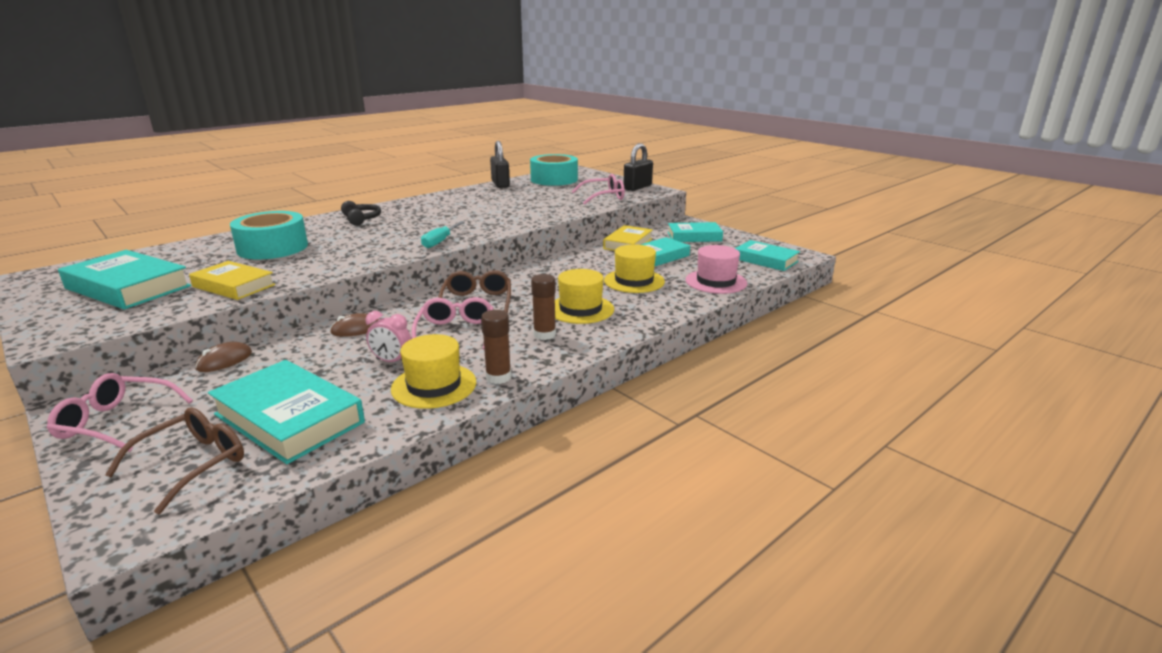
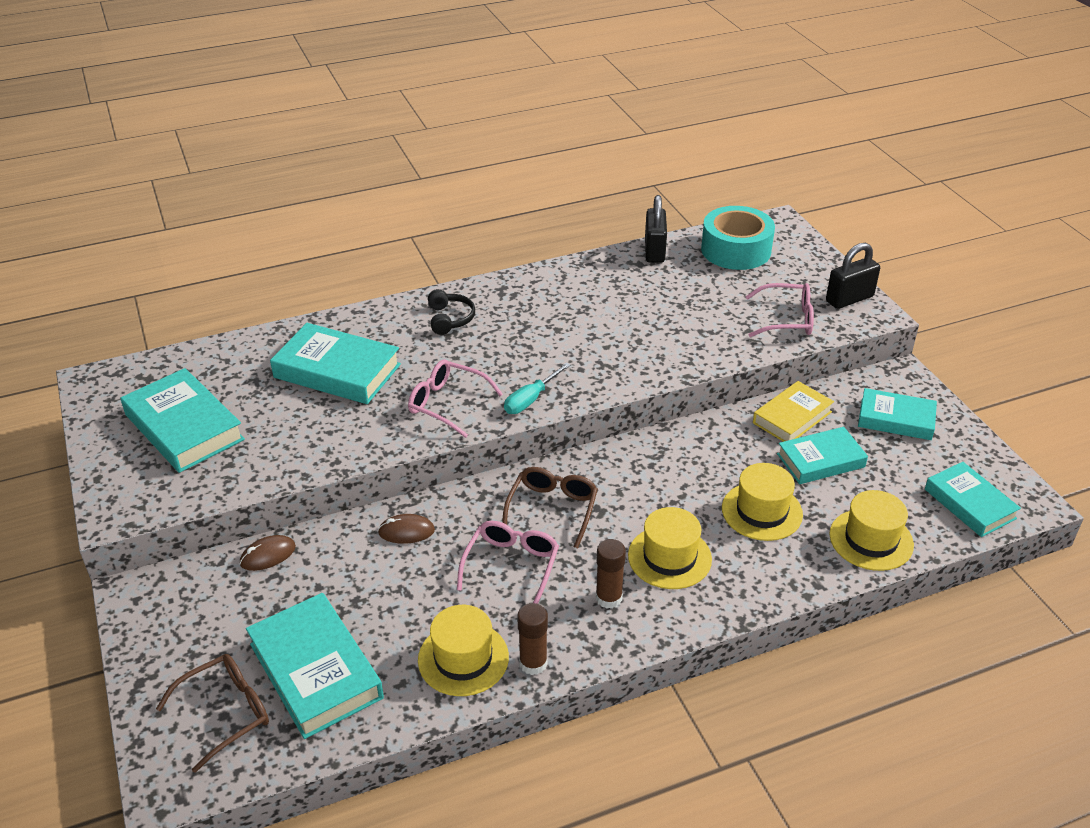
camera: 20 degrees right, 15 degrees up
pink glasses [47,373,193,452] -> pink glasses moved to [408,359,503,438]
yellow book [189,261,275,300] -> none
turquoise tape [230,211,308,259] -> turquoise book [270,323,401,404]
pink clock [366,311,411,362] -> none
pink hat [686,245,747,294] -> yellow hat [829,490,914,571]

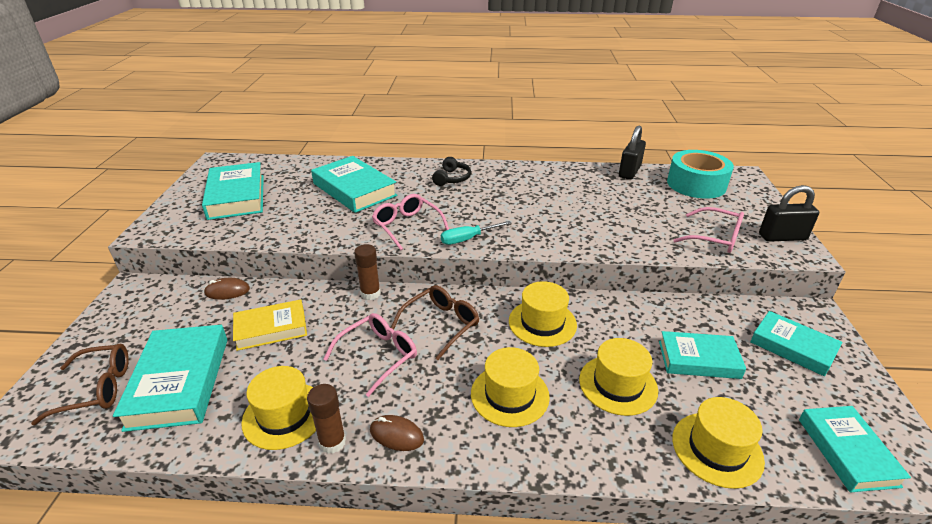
camera: 25 degrees right, 5 degrees down
brown mouse [378,514,435,544] -> brown mouse moved to [370,415,424,451]
brown glue stick [596,539,626,609] -> brown glue stick moved to [354,244,381,300]
yellow book [753,381,834,442] -> yellow book moved to [233,299,307,351]
none -> yellow hat [509,281,577,347]

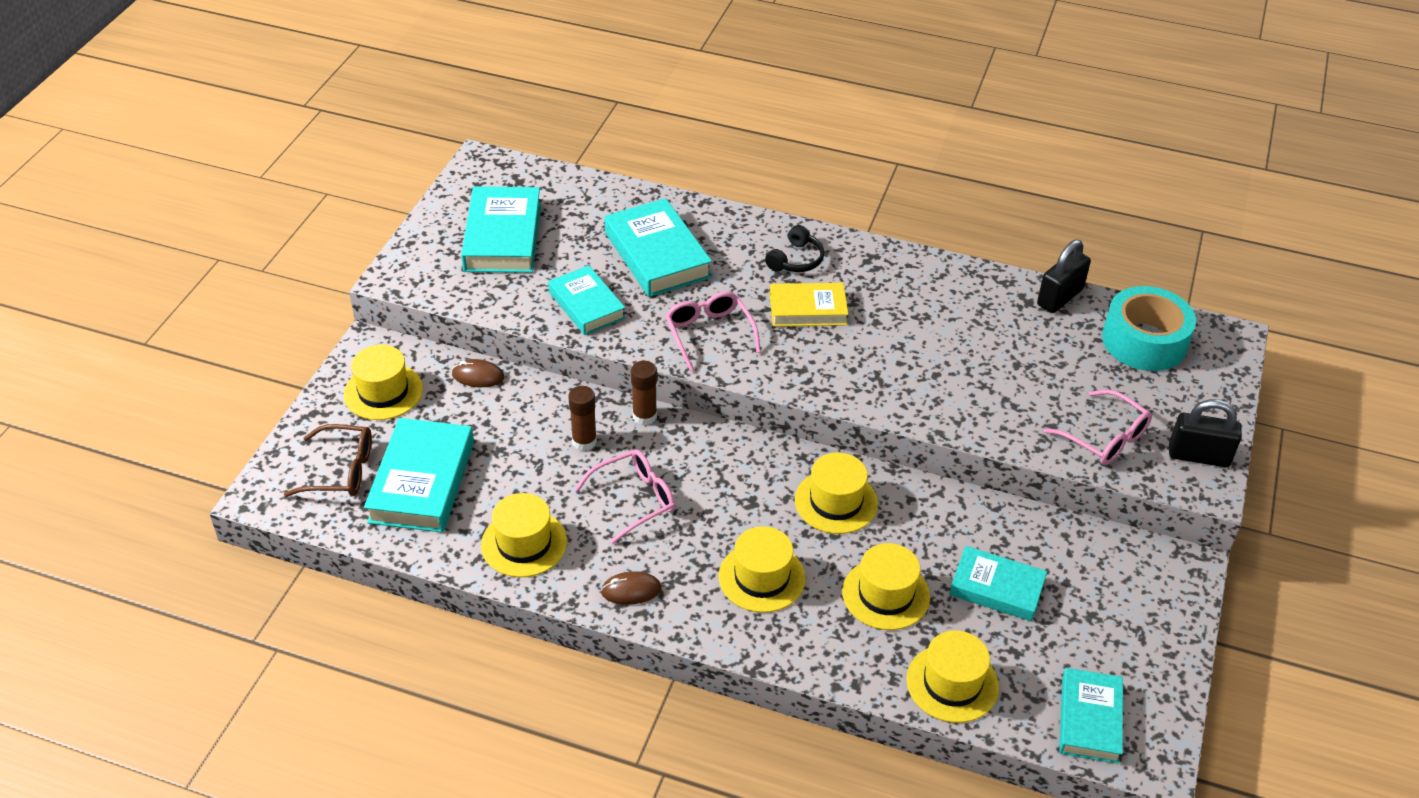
camera: 15 degrees right, 10 degrees up
yellow book [233,299,307,351] -> yellow book moved to [770,283,848,327]
brown glue stick [307,384,346,454] -> brown glue stick moved to [568,386,597,451]
brown mouse [370,415,424,451] -> brown mouse turned 45 degrees counterclockwise [601,571,662,605]
brown glasses [391,285,480,360] -> none
turquoise screwdriver [441,221,511,245] -> none
turquoise book [750,311,842,376] -> turquoise book moved to [548,265,626,335]
none -> yellow hat [344,345,423,420]

